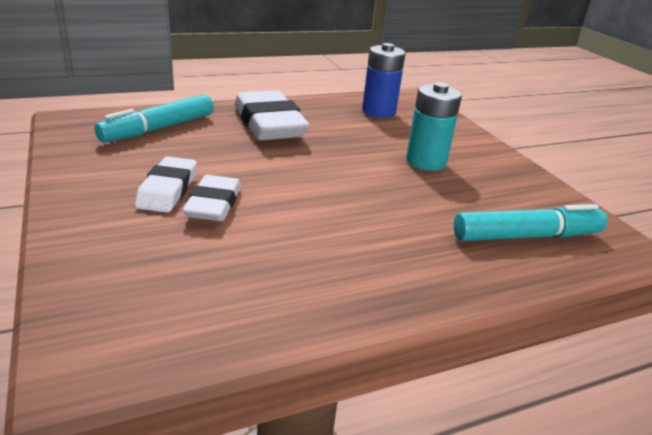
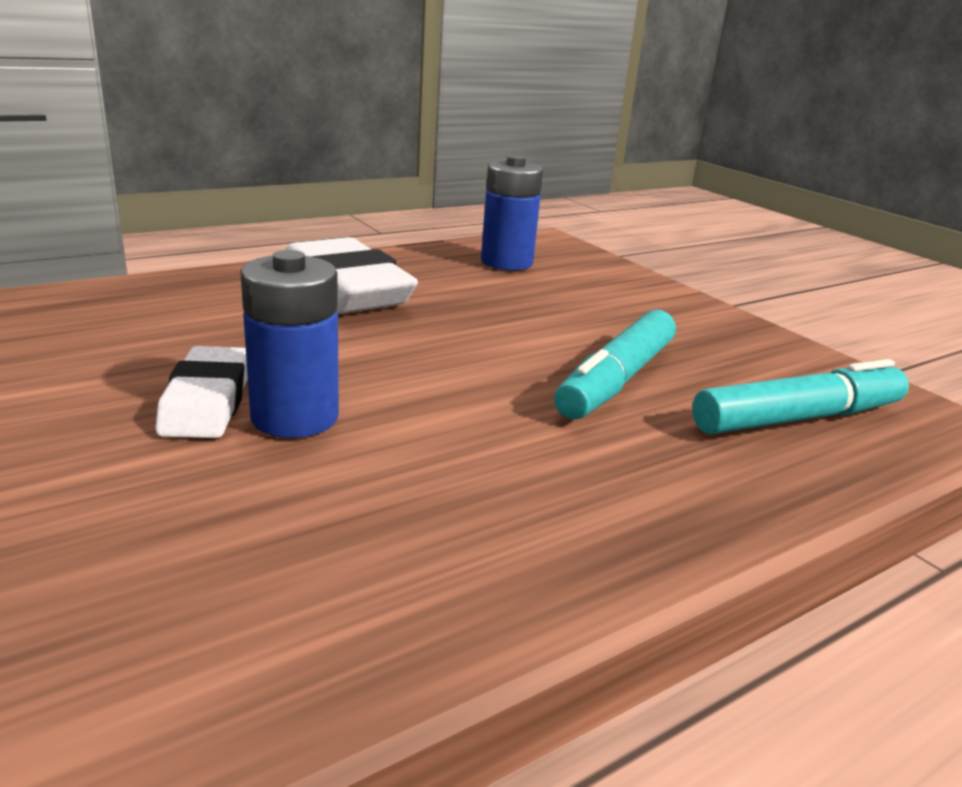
camera: 10 degrees left, 5 degrees down
turquoise marker [94,94,214,143] -> turquoise marker moved to [554,310,676,419]
white eraser [183,175,241,221] -> blue battery [240,250,339,438]
turquoise battery [406,82,462,171] -> none

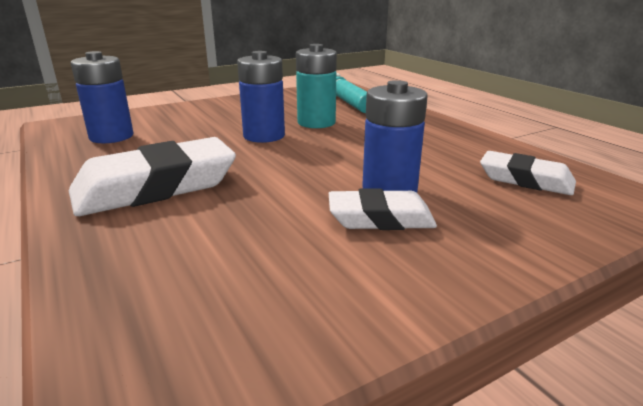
camera: 85 degrees left, 0 degrees up
turquoise marker [554,310,676,419] -> turquoise battery [296,44,337,128]
none -> blue battery [237,51,285,143]
none -> white eraser [480,151,576,195]

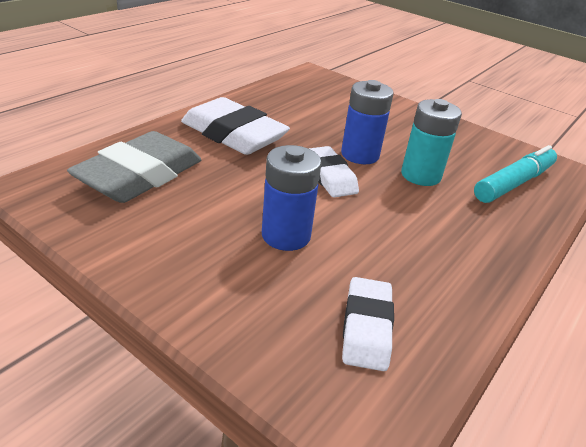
camera: 65 degrees right, 10 degrees up
blue battery [71,51,133,143] -> none
white eraser [329,188,437,230] -> white eraser moved to [308,146,359,198]
none -> grey eraser [67,131,201,203]

